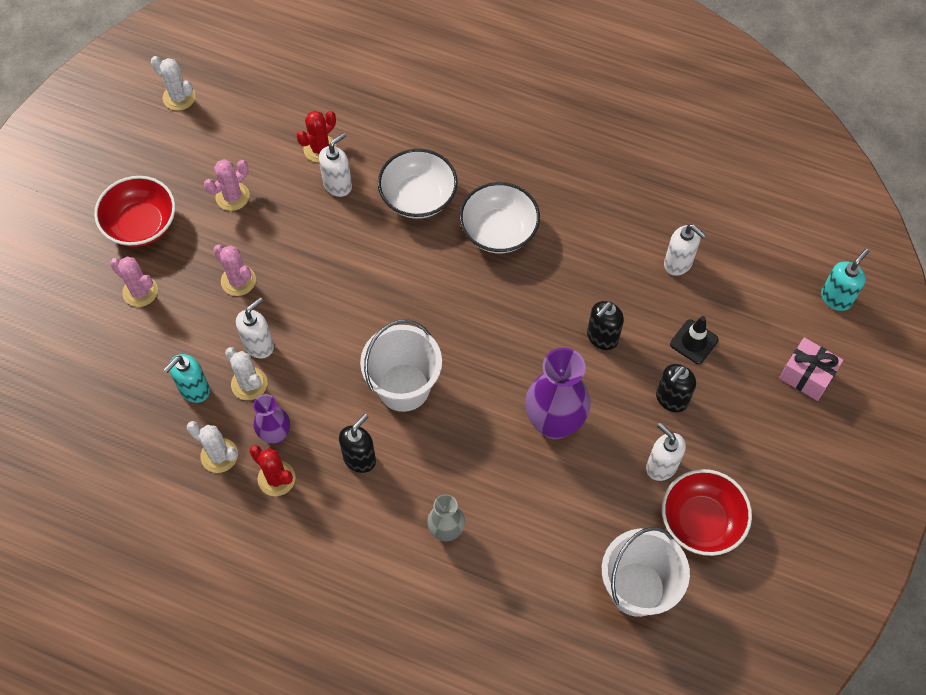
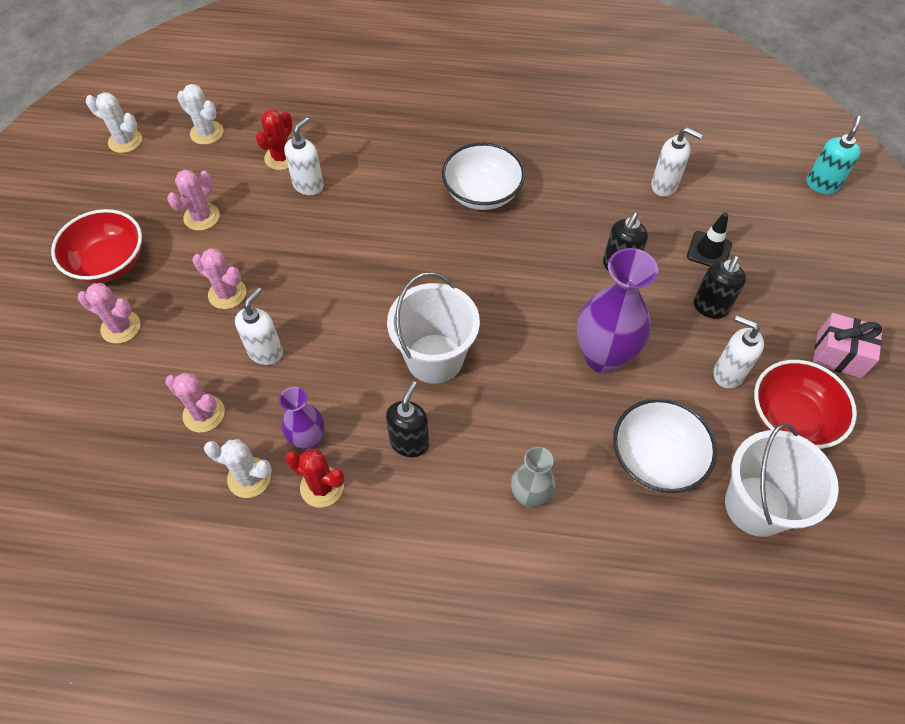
camera: 15 degrees left, 5 degrees down
turquoise soap dispenser [163,354,210,403] -> pink cactus [165,372,225,432]
white cactus [225,347,268,400] -> white cactus moved to [177,84,224,145]
white bowl [378,149,458,219] -> white bowl moved to [613,398,717,493]
pink gift [779,337,843,401] -> pink gift moved to [813,313,883,378]

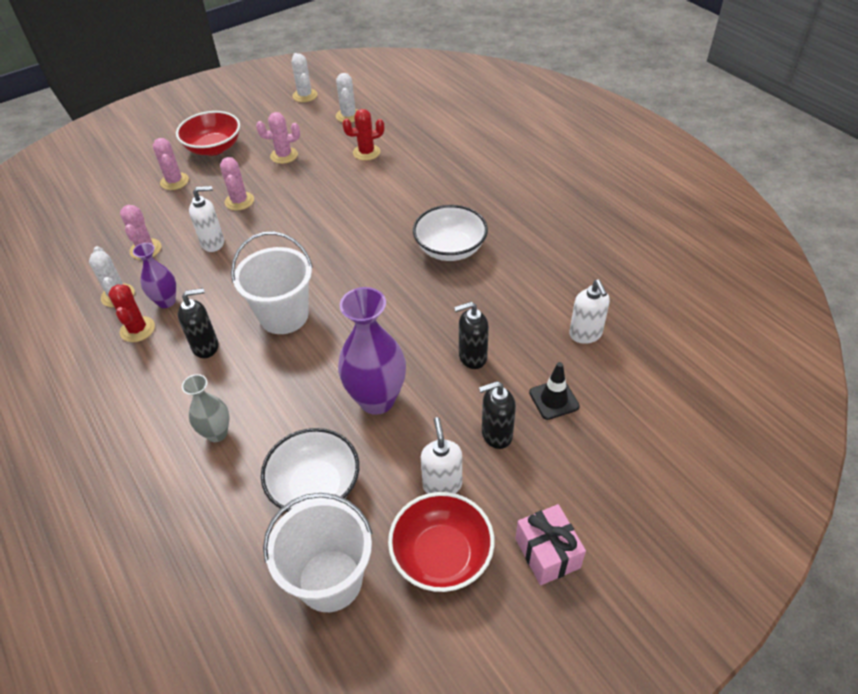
camera: 50 degrees right, 10 degrees down
white soap dispenser [284,117,324,195] -> none
turquoise soap dispenser [806,116,861,194] -> none

